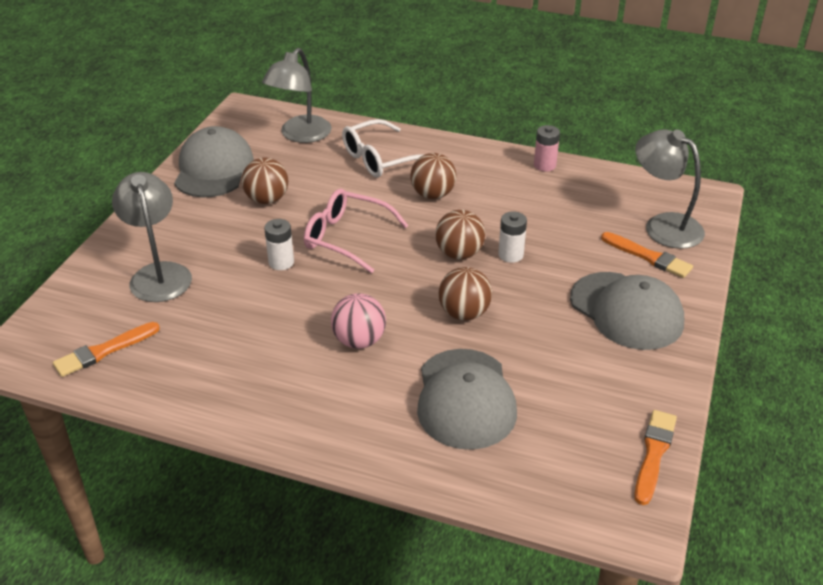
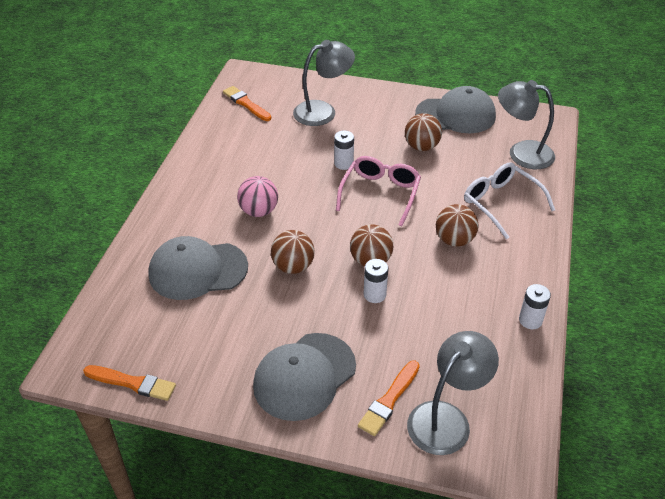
camera: 85 degrees right, 5 degrees up
pink battery [534,125,560,171] -> white battery [519,284,551,329]

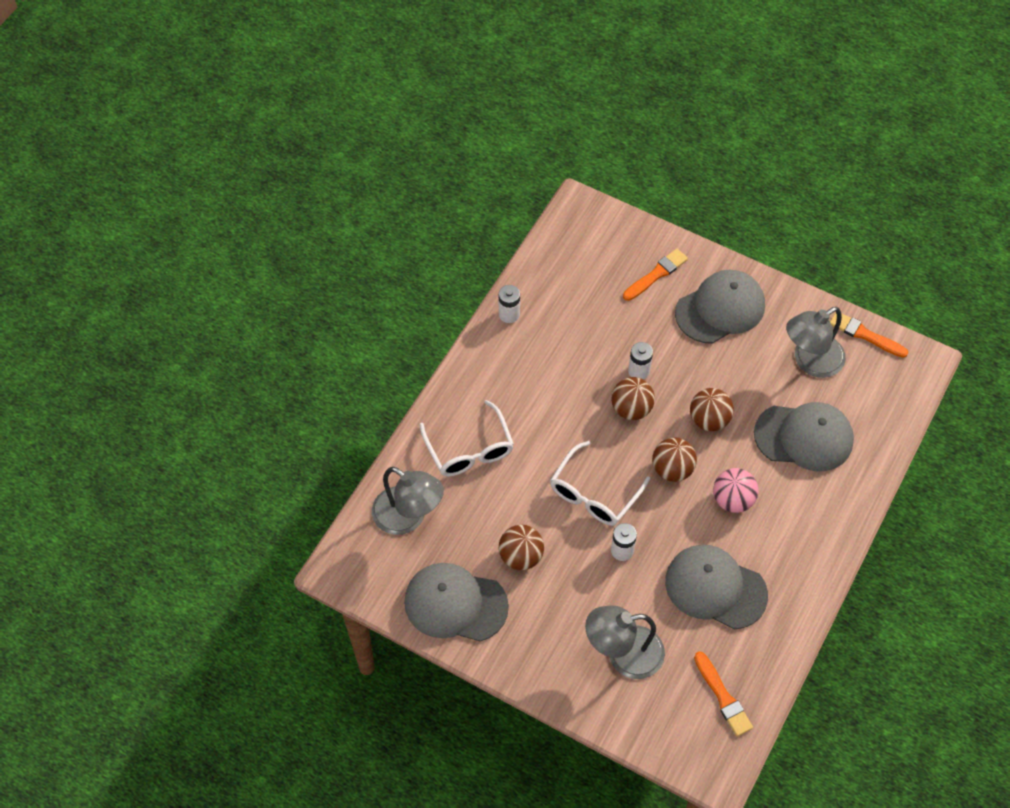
camera: 165 degrees left, 15 degrees up
pink glasses [336,156,421,226] -> white glasses [550,441,650,526]
grey lamp [407,331,499,455] -> grey lamp moved to [786,307,846,378]
brown ball [436,204,478,247] -> brown ball moved to [652,437,697,482]
none -> grey cap [665,545,768,630]

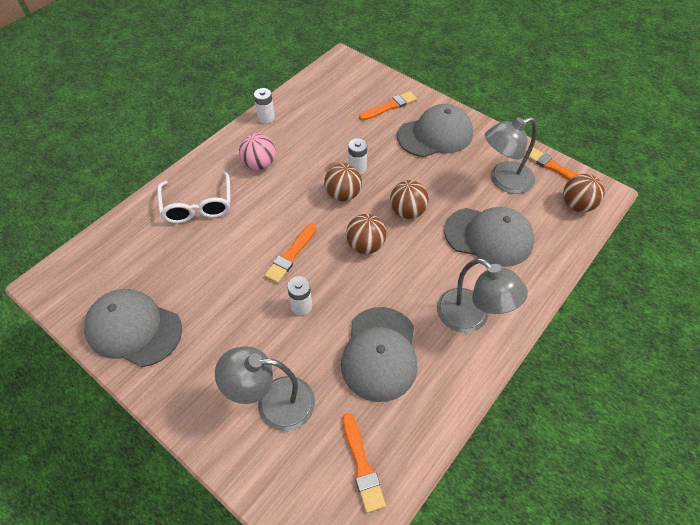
camera: 10 degrees right, 5 degrees down
grey lamp [372,467,444,535] -> grey lamp moved to [437,258,528,333]
brown ball [499,525,544,571] -> brown ball moved to [563,174,605,212]
white glasses [550,441,650,526] -> orange brush [264,224,317,283]
grey cap [665,545,768,630] -> grey cap turned 120 degrees counterclockwise [341,307,418,402]
pink ball [713,468,758,513] -> pink ball moved to [239,133,276,170]

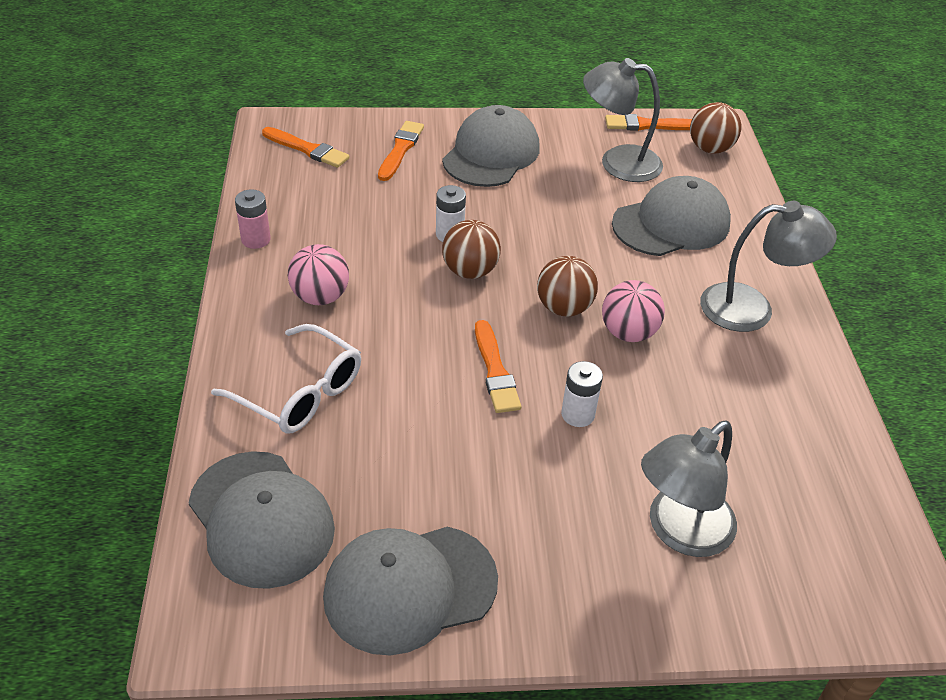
camera: 45 degrees left, 10 degrees down
white battery [254,88,275,124] -> pink battery [235,189,271,249]
grey cap [341,307,418,402] -> grey cap moved to [189,451,335,589]
orange brush [342,413,386,513] -> orange brush moved to [262,127,349,168]
brown ball [390,180,429,219] -> none
grey lamp [485,117,537,194] -> grey lamp turned 75 degrees clockwise [583,58,663,182]
none -> pink ball [602,280,665,342]

